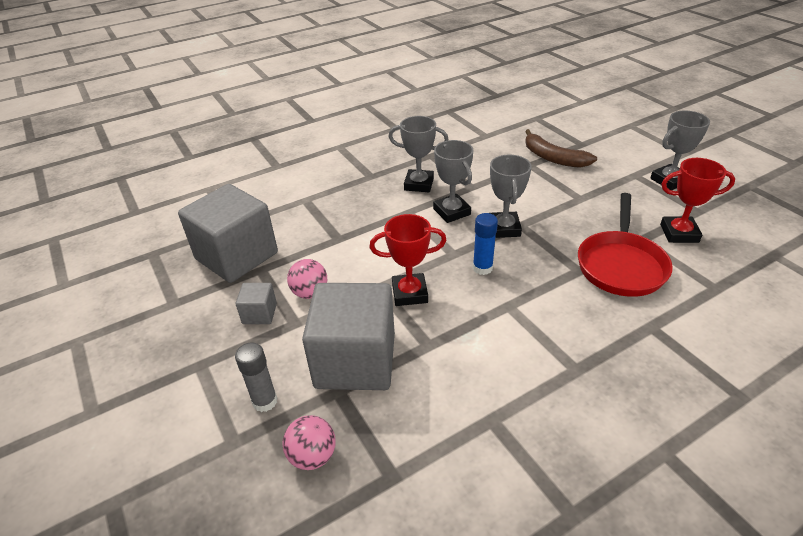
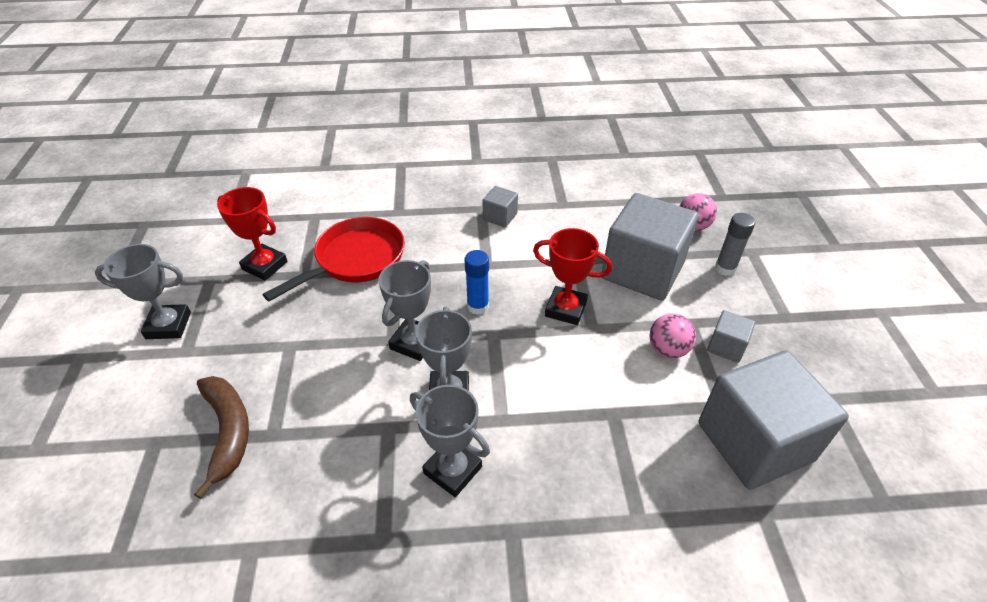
camera: 155 degrees left, 5 degrees up
none -> grey cube [483,186,518,227]

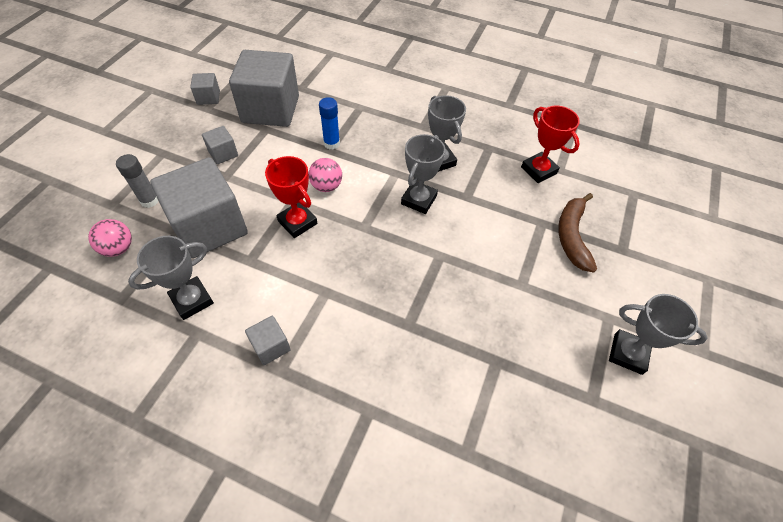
camera: 155 degrees left, 10 degrees up
red trophy [217,187,288,281] -> red trophy moved to [521,106,580,183]
red pan [263,217,405,301] -> none
grey trophy [379,260,431,361] -> grey trophy moved to [128,236,214,320]
blue glue stick [465,250,489,315] -> blue glue stick moved to [319,97,340,149]
pink ball [650,313,696,358] -> pink ball moved to [308,158,342,192]
none -> grey cube [190,73,220,105]

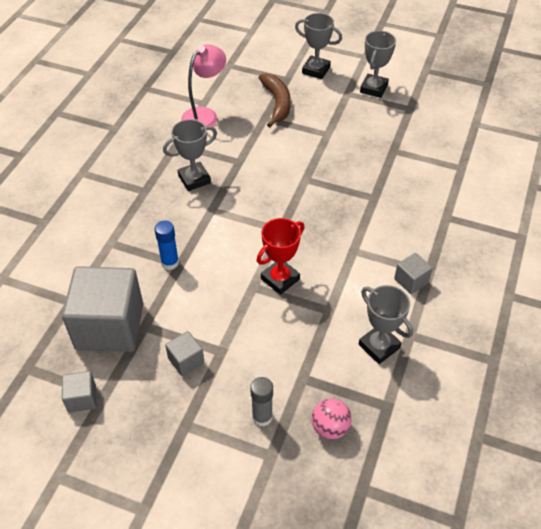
camera: 90 degrees left, 5 degrees down
grey cube [150,157,248,258] -> none
pink ball [308,158,342,192] -> none
grey trophy [401,134,446,214] -> grey trophy moved to [295,13,342,79]
red trophy [521,106,580,183] -> pink lamp [181,44,226,127]
brown banana [558,193,597,273] -> brown banana turned 105 degrees counterclockwise [258,73,291,127]

